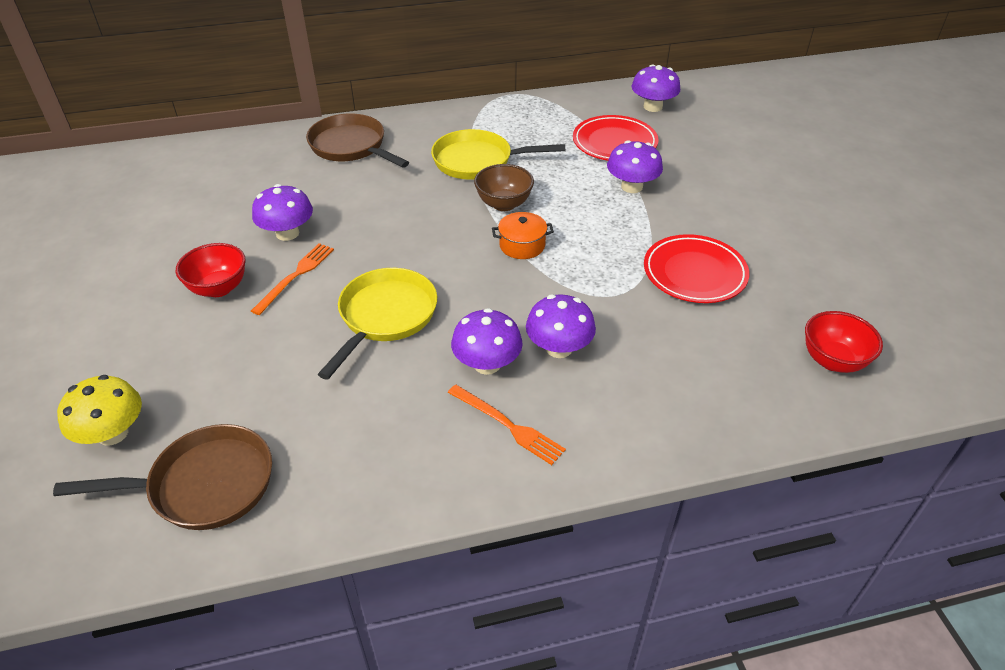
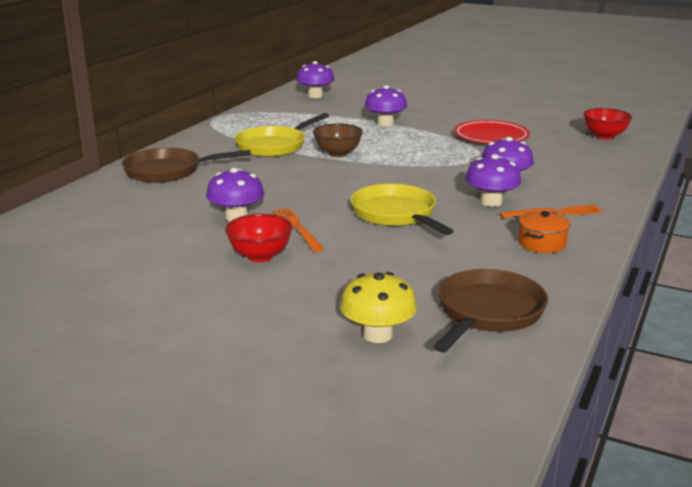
camera: 50 degrees left, 20 degrees down
orange pot [492,212,554,259] -> orange pot moved to [518,211,570,253]
red plate [573,115,658,161] -> none

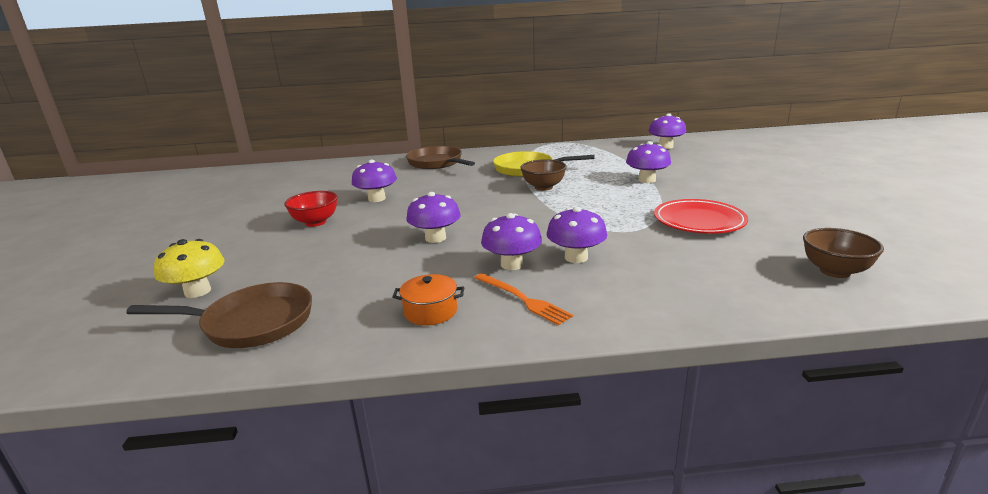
camera: 60 degrees right, 0 degrees up
orange fork [273,208,324,252] -> none
yellow pan [350,184,454,235] -> purple mushroom [406,192,461,243]
red bowl [583,108,632,140] -> brown bowl [803,228,884,278]

